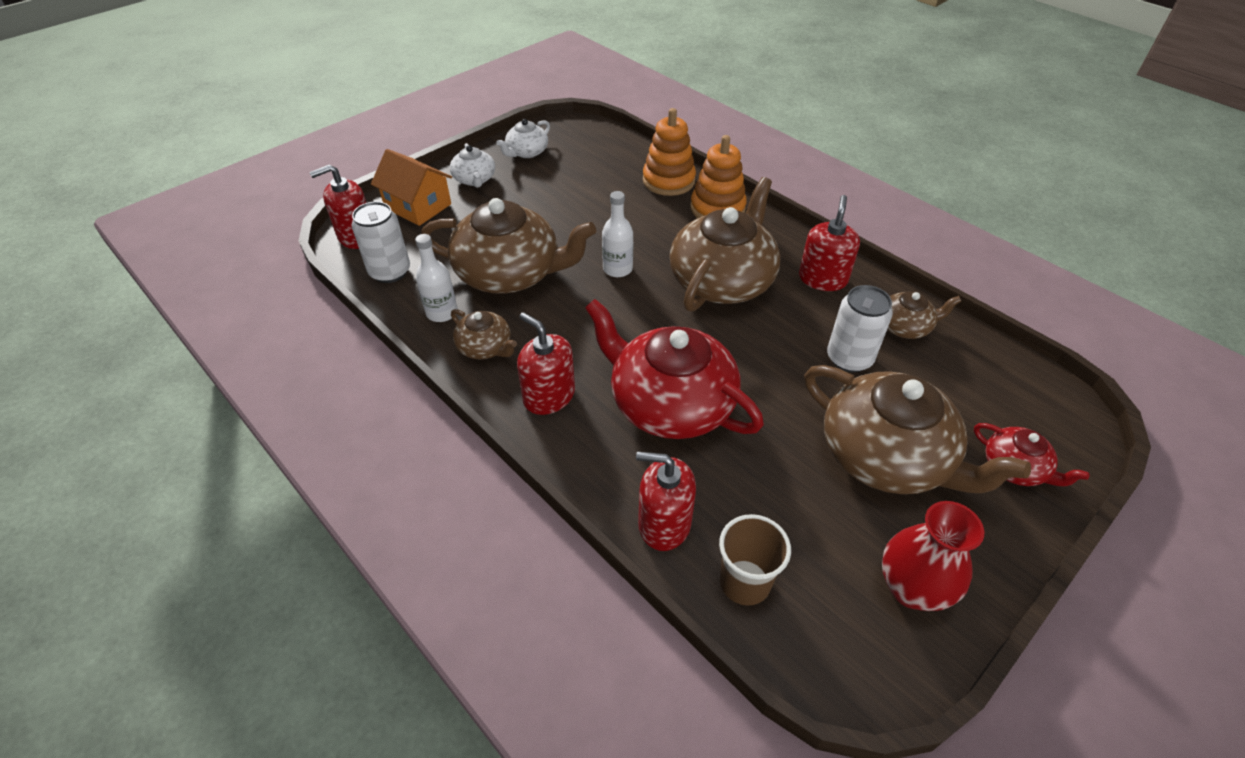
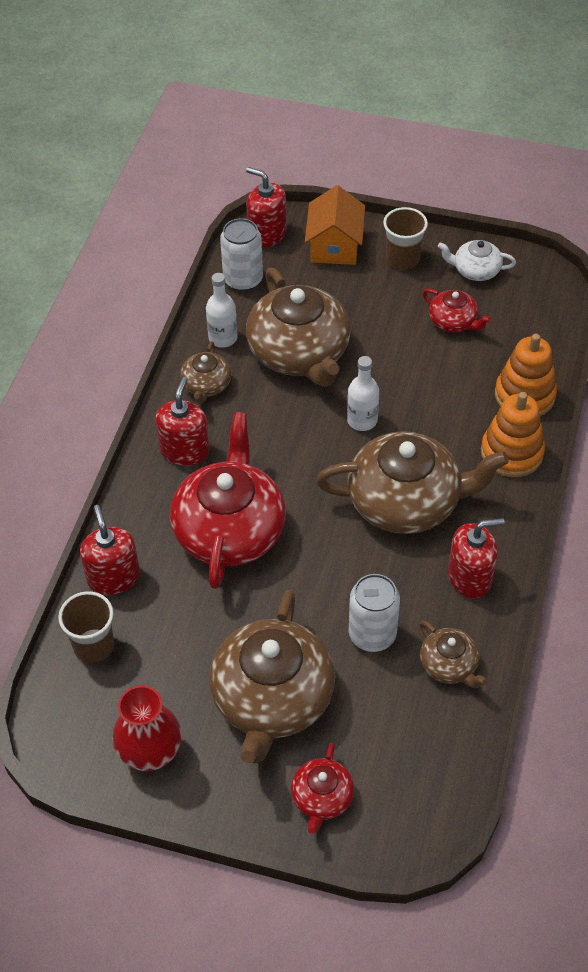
camera: 60 degrees right, 5 degrees up
white teapot [450,143,495,188] -> brown cup [383,207,428,270]
none -> red teapot [423,288,492,332]

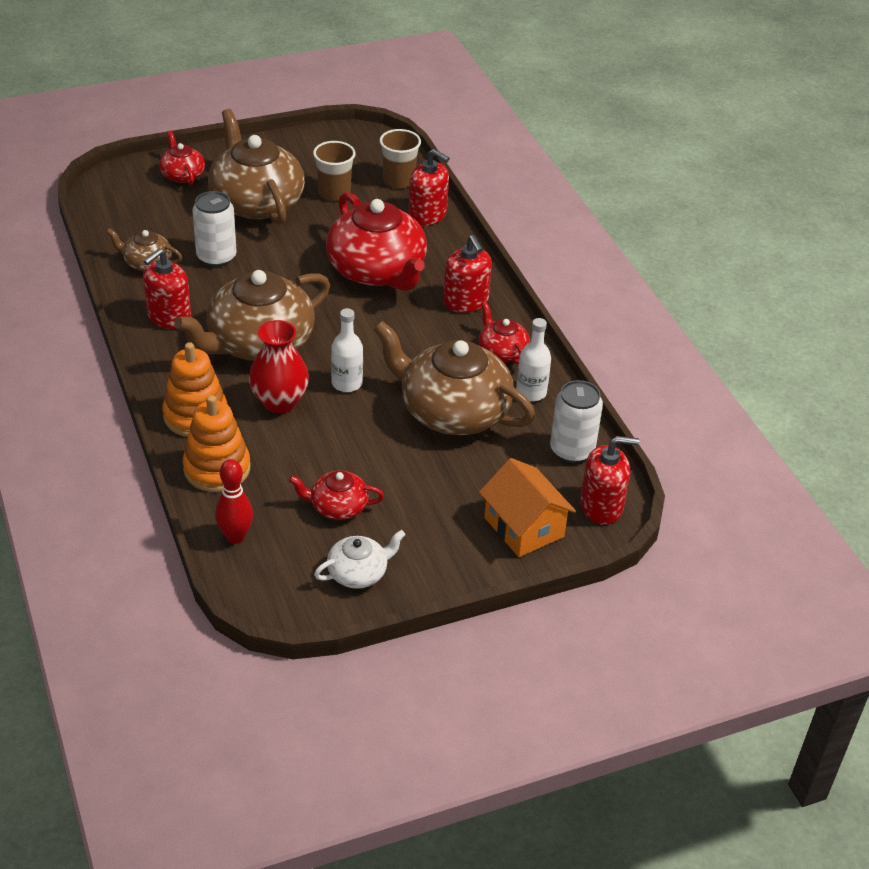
camera: 140 degrees right, 10 degrees down
red vase [112,685,182,771] -> red vase moved to [249,320,309,414]
brown teapot [180,341,231,404] -> red teapot [479,301,530,364]
brown cup [383,207,428,270] -> brown cup moved to [313,141,356,201]
none -> red bowling pin [215,459,253,544]

